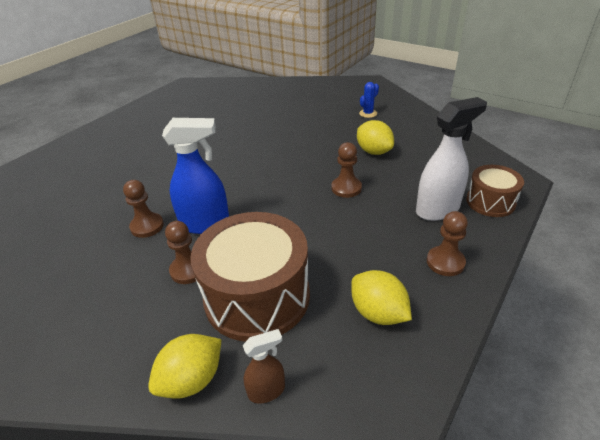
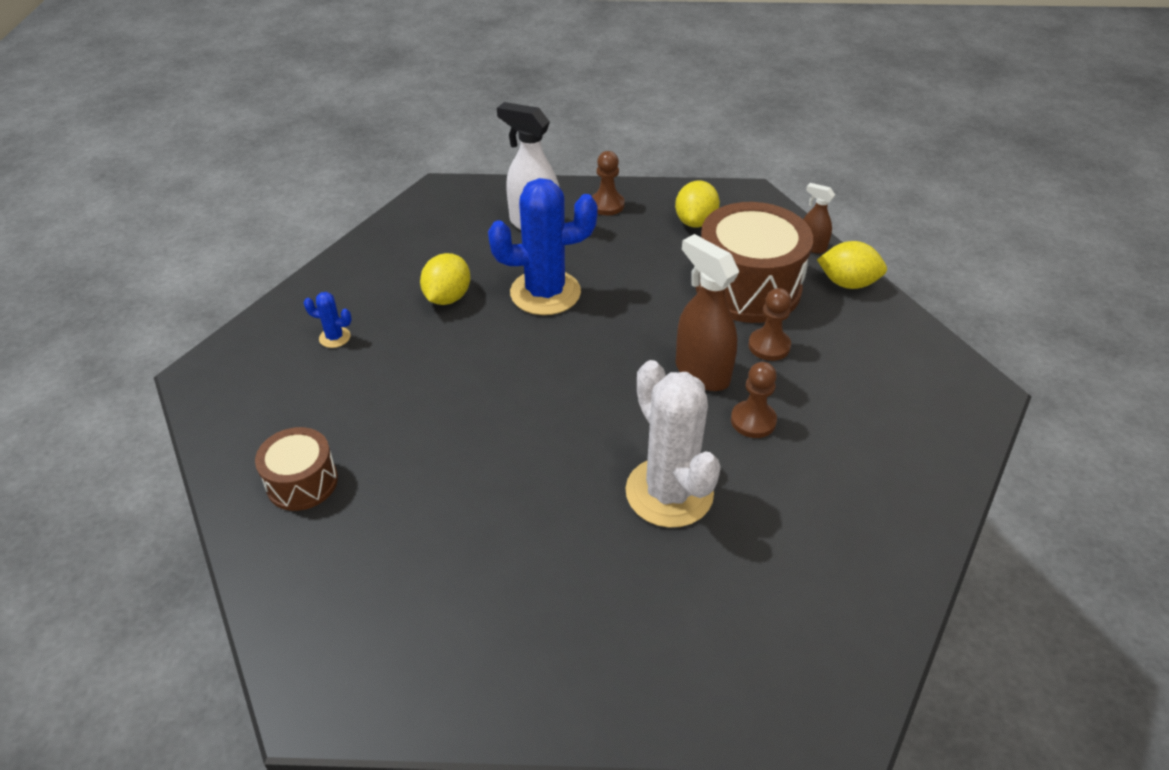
camera: 125 degrees left, 5 degrees up
blue spray bottle [162,118,229,234] -> brown spray bottle [676,234,739,391]
brown pawn [332,142,362,198] -> blue cactus [488,178,598,315]
brown drum [466,165,524,217] -> brown drum moved to [255,427,338,511]
none -> white cactus [625,360,721,528]

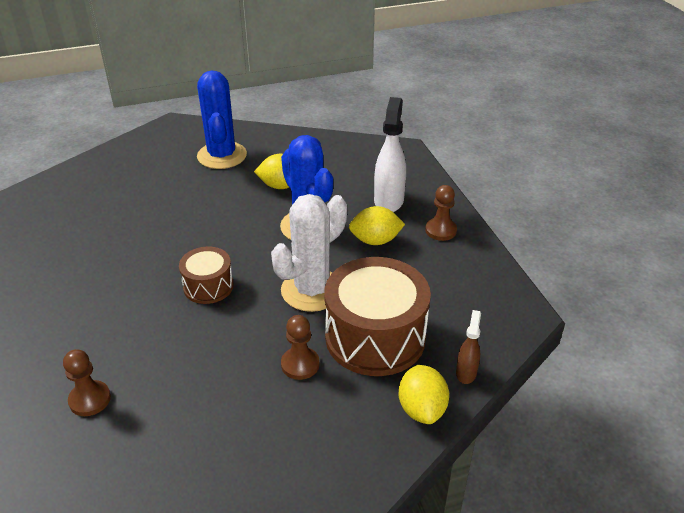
camera: 70 degrees right, 5 degrees down
brown drum [255,427,338,511] -> brown drum moved to [179,246,234,304]
blue cactus [304,292,352,348] -> blue cactus [197,70,247,169], size x2.40
white cactus [625,360,721,528] -> white cactus moved to [271,194,347,312]
yellow lemon [675,181,720,228] -> yellow lemon moved to [349,206,405,245]
brown spray bottle [676,234,739,391] -> none
brown pawn [731,362,777,438] -> brown pawn moved to [63,349,111,416]

